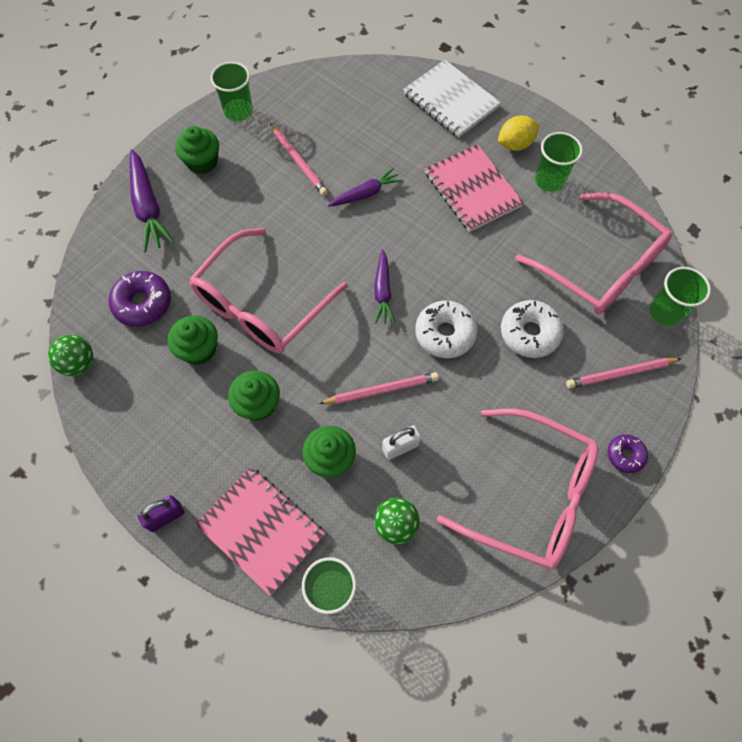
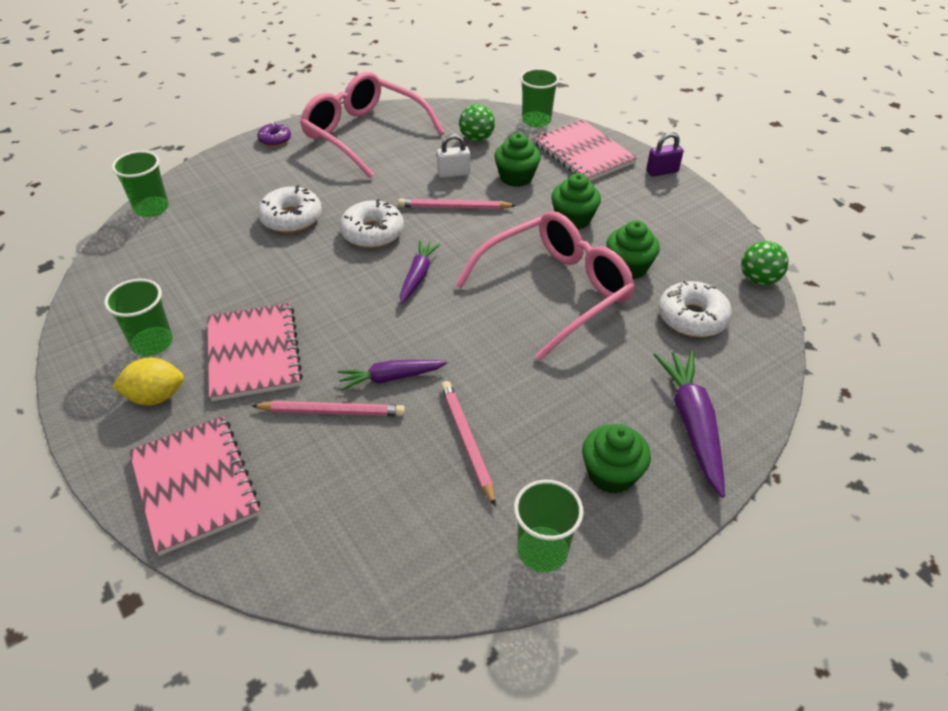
camera: 165 degrees left, 20 degrees down
purple donut [109,271,171,327] -> white donut [659,281,732,337]
white notebook [403,60,501,138] -> pink notebook [129,416,260,556]
pink glasses [515,192,672,314] -> none
pink pencil [566,358,682,389] -> pink pencil moved to [252,401,405,416]

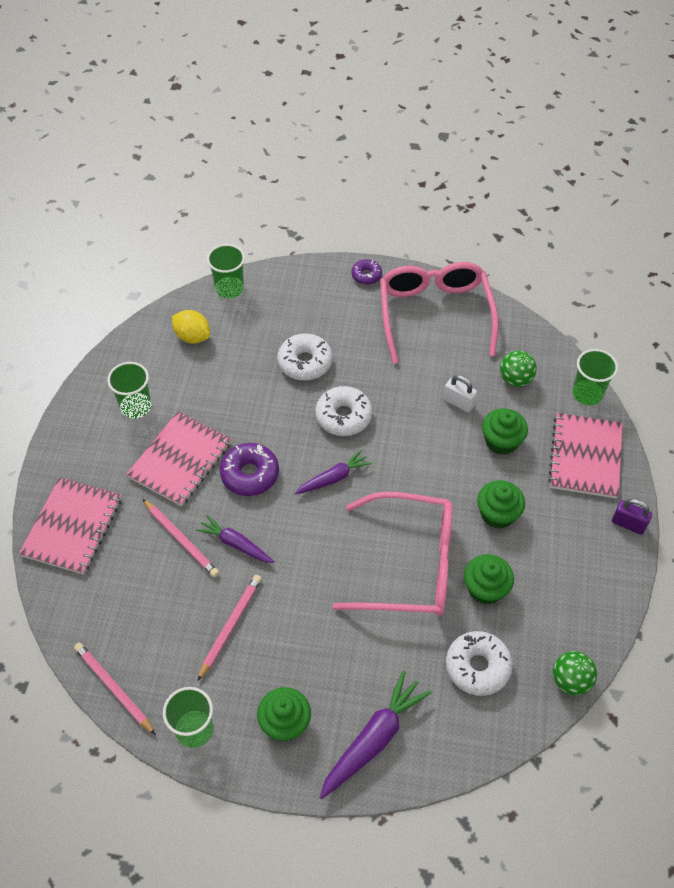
camera: 45 degrees right, 10 degrees up
yellow lemon [112,357,184,405] -> yellow lemon moved to [172,310,210,344]
pink pencil [398,198,517,209] -> pink pencil moved to [74,642,156,735]
none -> purple donut [220,443,279,496]

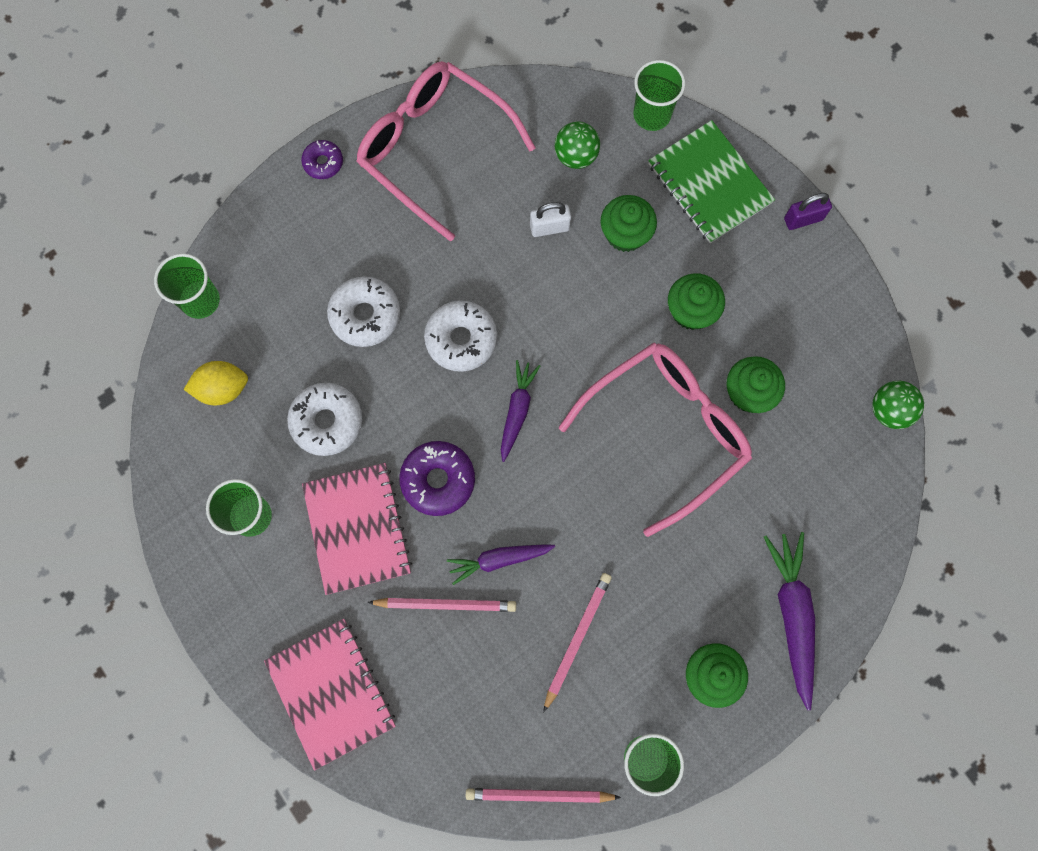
camera: 45 degrees left, 20 degrees up
pink pencil [198,575,262,681] -> pink pencil turned 45 degrees clockwise [543,573,612,713]
white donut [446,631,513,696] -> white donut moved to [287,382,363,456]
pink notebook [548,413,622,499] -> green notebook [648,120,775,243]

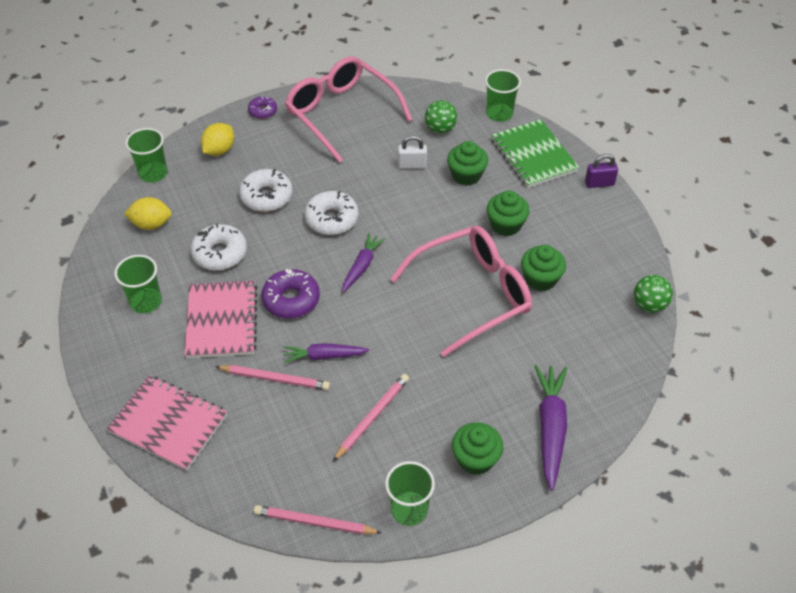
camera: 10 degrees right, 25 degrees down
pink notebook [264,619,396,771] -> pink notebook turned 45 degrees counterclockwise [106,375,227,471]
none -> yellow lemon [201,123,234,156]

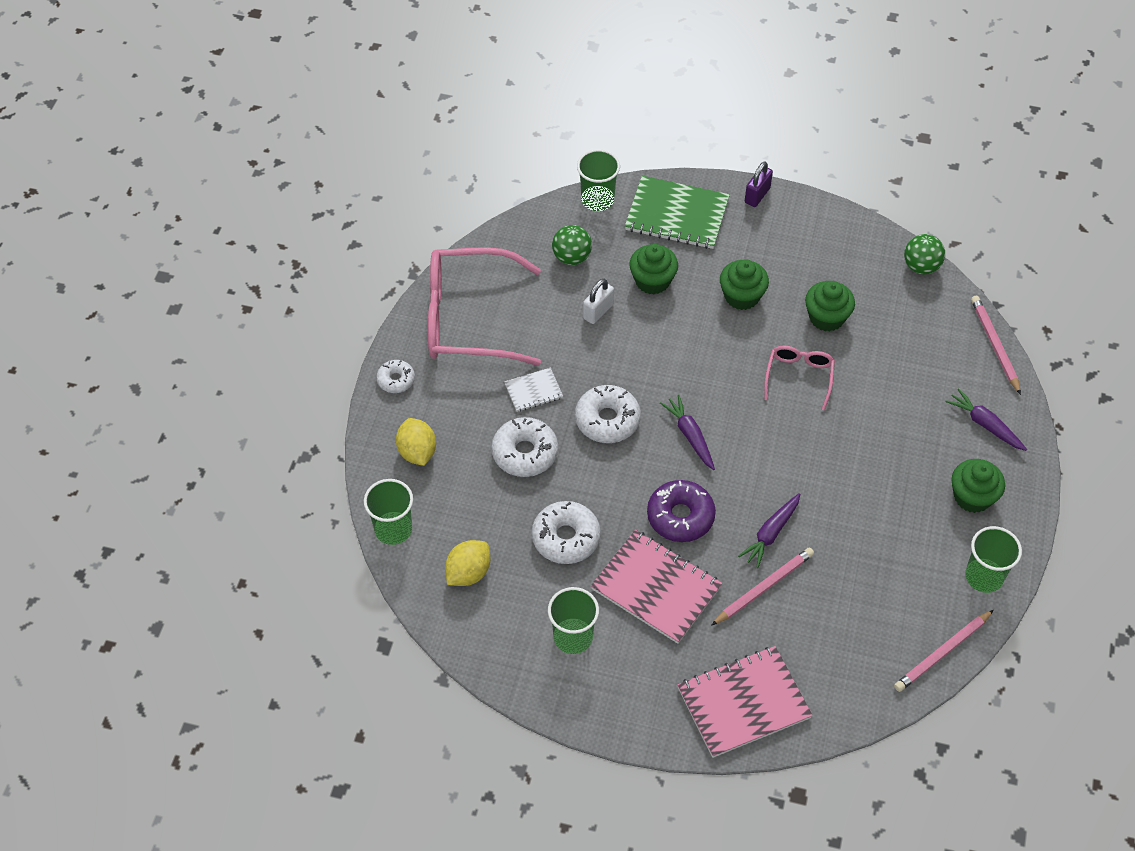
camera: 50 degrees left, 5 degrees up
purple donut [248,96,277,119] -> white donut [377,360,415,393]
pink pencil [333,374,409,461] -> pink pencil moved to [971,296,1021,395]
pink glasses [390,226,532,357] -> pink glasses [764,345,835,411], size x0.49
purple carrot [534,365,567,491] -> purple carrot [945,388,1027,451], size x0.64
none -> white notebook [504,368,563,412]

